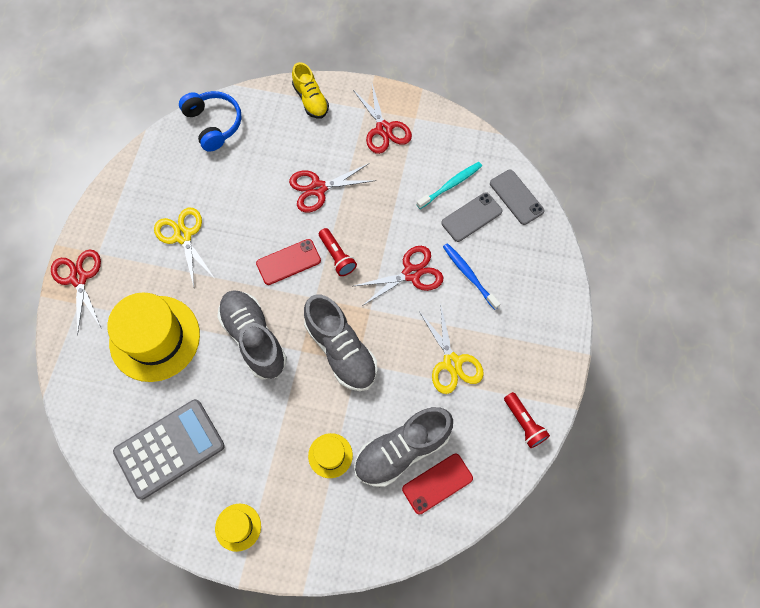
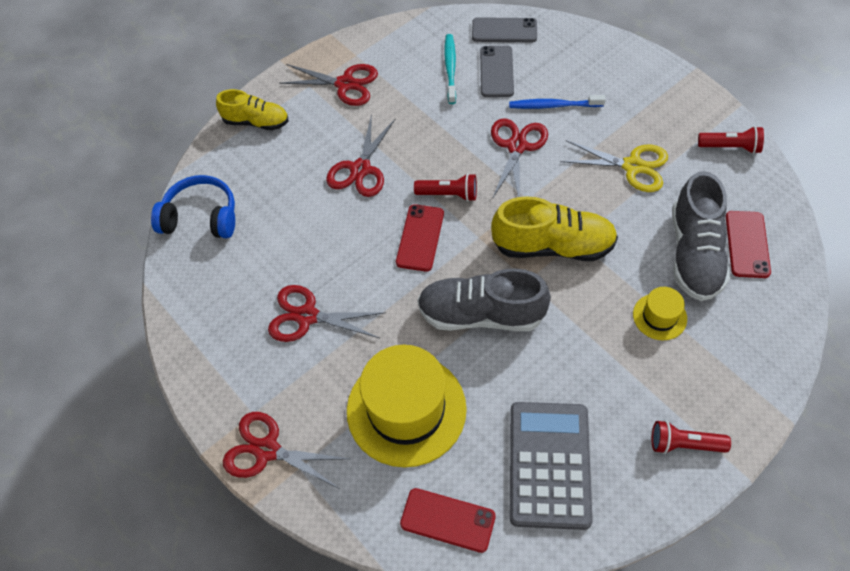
camera: 50 degrees left, 10 degrees down
yellow scissors [154,208,216,287] -> red scissors [268,285,386,342]
yellow hat [215,504,261,552] -> red flashlight [652,420,731,454]
grey shoe [304,294,377,391] -> yellow shoe [491,196,618,261]
none -> red phone [400,488,496,553]

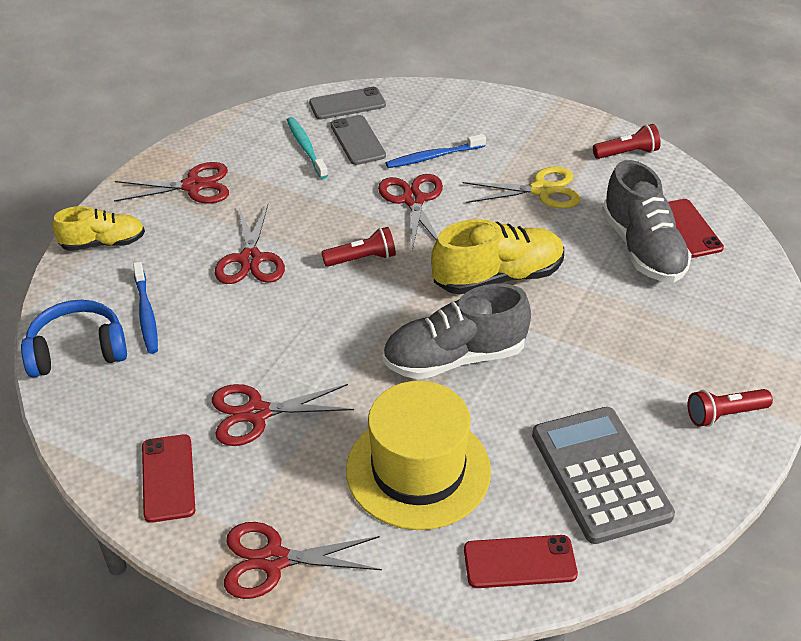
camera: 25 degrees left, 15 degrees down
red phone [396,204,444,272] -> red phone moved to [142,434,195,523]
yellow hat [633,287,687,340] -> none
none -> blue toothbrush [133,262,158,354]

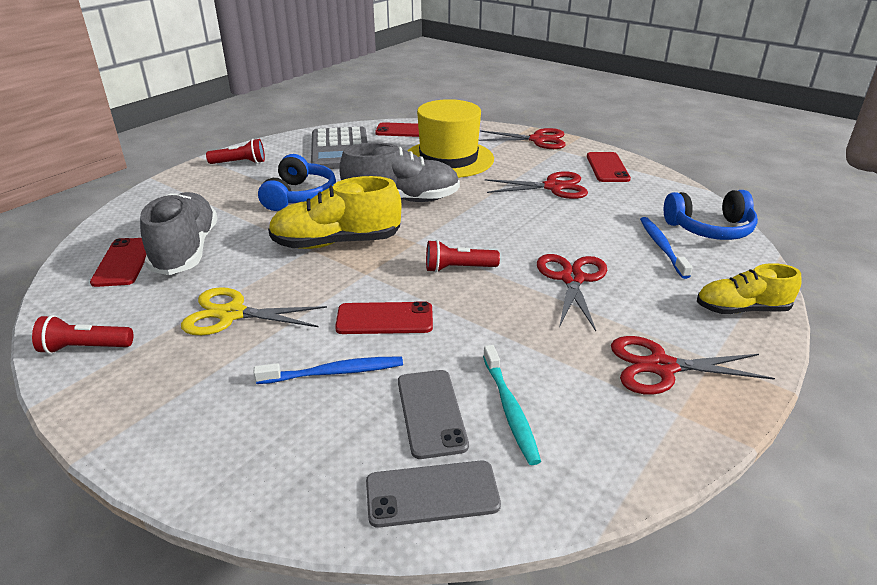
camera: 170 degrees left, 10 degrees down
red scissors [378,174,443,250] -> red phone [335,301,433,334]
none -> blue headphones [258,154,336,211]

